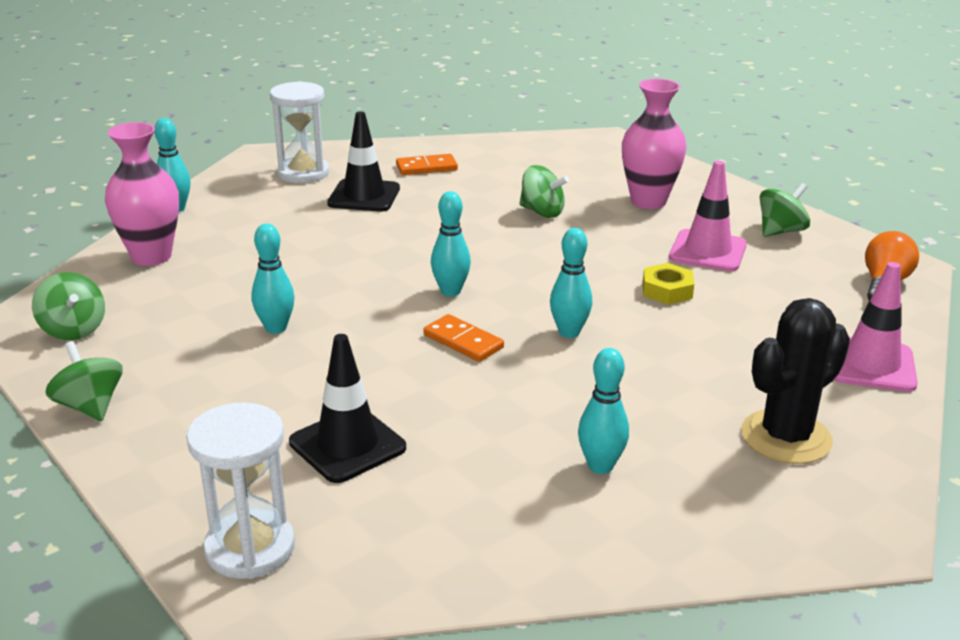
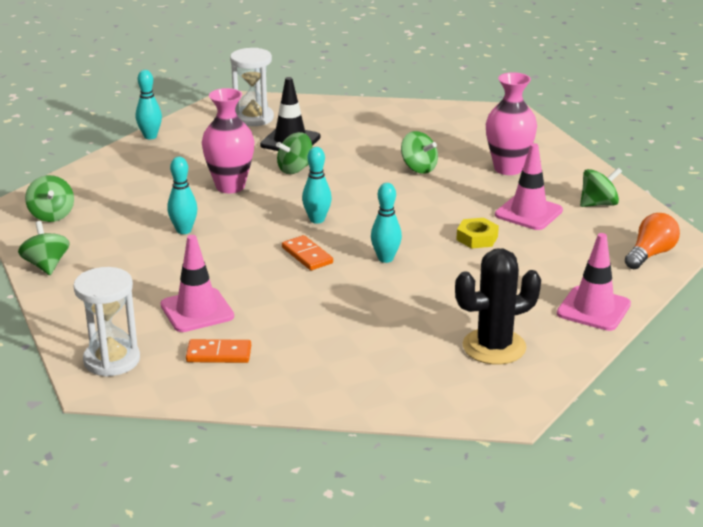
camera: 15 degrees right, 0 degrees up
pink vase [105,122,179,266] -> pink vase moved to [202,88,255,193]
black traffic cone [289,334,406,483] -> pink traffic cone [160,235,234,332]
orange domino [396,154,458,175] -> orange domino moved to [186,339,251,363]
turquoise bowling pin [578,348,629,474] -> none
none -> green spinning top [276,132,312,174]

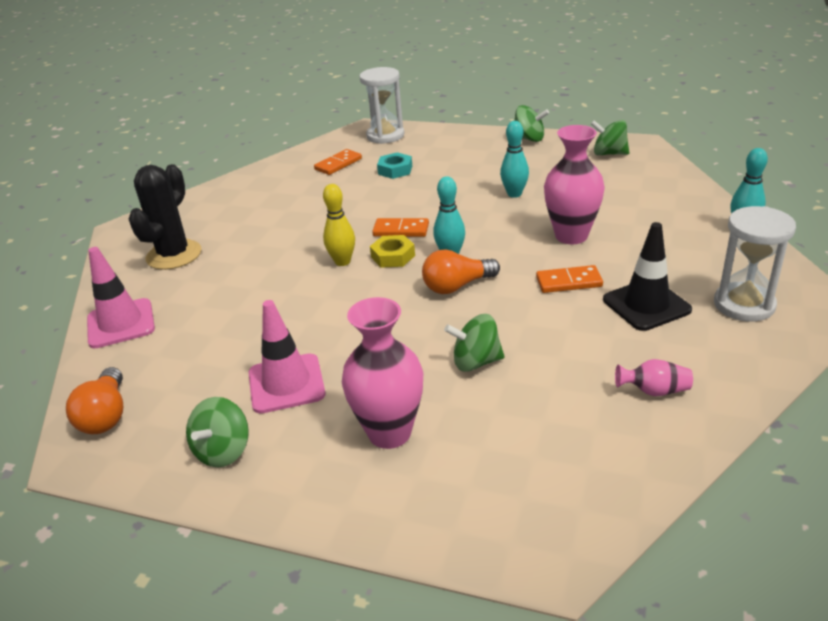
camera: 135 degrees right, 5 degrees up
pink traffic cone [160,235,234,332] -> turquoise nut [377,152,412,179]
green spinning top [276,132,312,174] -> orange domino [536,265,603,293]
turquoise bowling pin [371,183,402,263] -> yellow bowling pin [323,184,355,266]
yellow nut [456,218,499,248] -> yellow nut moved to [370,235,415,268]
none -> orange light bulb [422,249,500,294]
none -> pink vase [615,359,693,396]

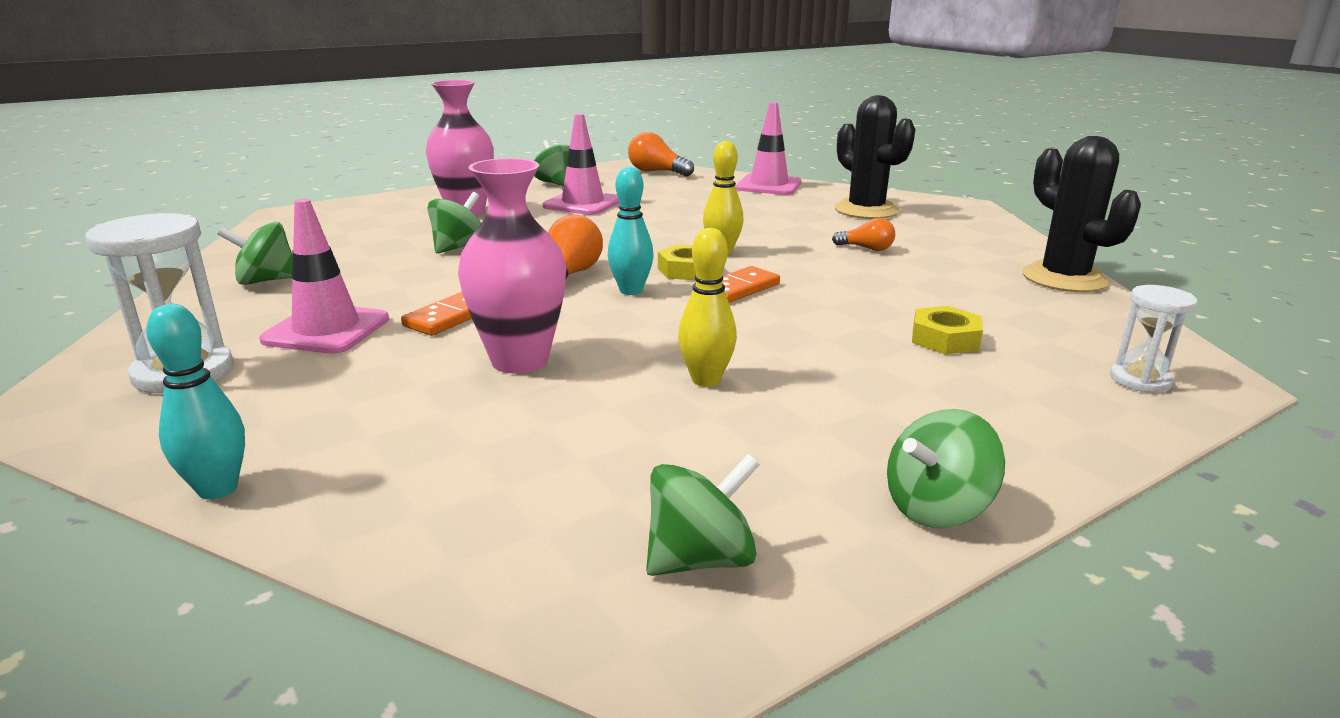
camera: 125 degrees right, 10 degrees down
orange domino [314,149,362,175] -> none
white hourglass [359,67,404,144] -> white hourglass [1110,285,1197,393], size x0.61
turquoise nut [377,152,412,179] -> yellow nut [912,306,983,355]
turquoise bowling pin [500,121,529,198] -> yellow bowling pin [678,228,737,387]
black traffic cone [603,222,692,331] -> pink traffic cone [259,199,389,354]
pink vase [615,359,693,396] -> green spinning top [218,222,292,285]
none -> orange light bulb [832,218,895,251]
none -> black cactus [1022,136,1141,292]

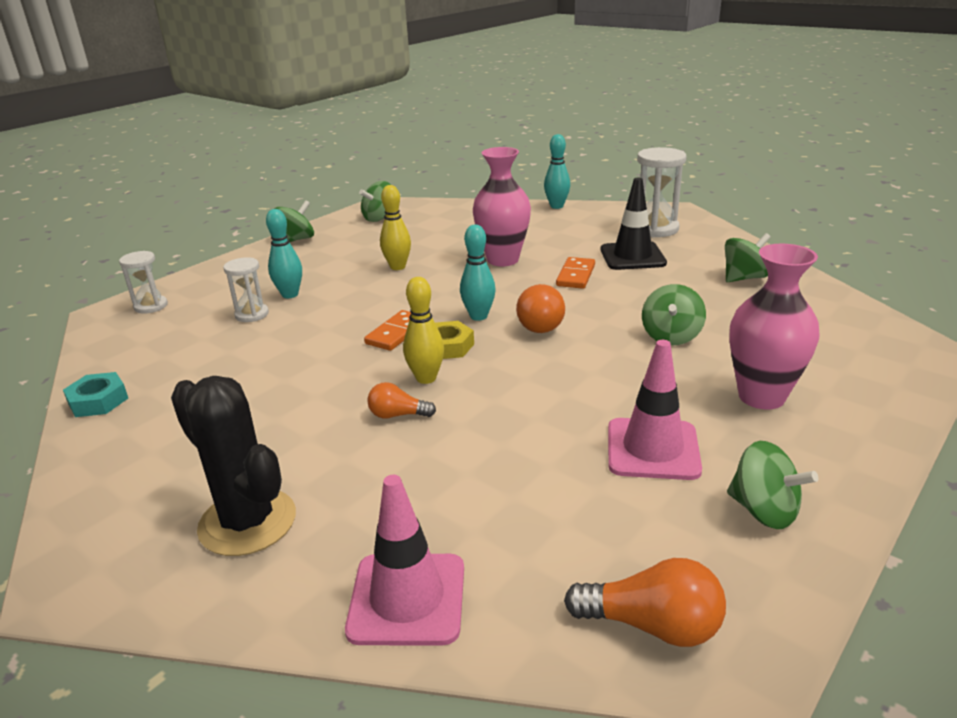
camera: 165 degrees right, 5 degrees up
pink traffic cone [259,199,389,354] -> black traffic cone [601,178,667,270]
orange light bulb [832,218,895,251] -> orange light bulb moved to [367,382,436,419]
yellow nut [912,306,983,355] -> white hourglass [223,257,269,322]
black cactus [1022,136,1141,292] -> turquoise nut [63,372,128,417]
none -> turquoise bowling pin [266,209,302,298]

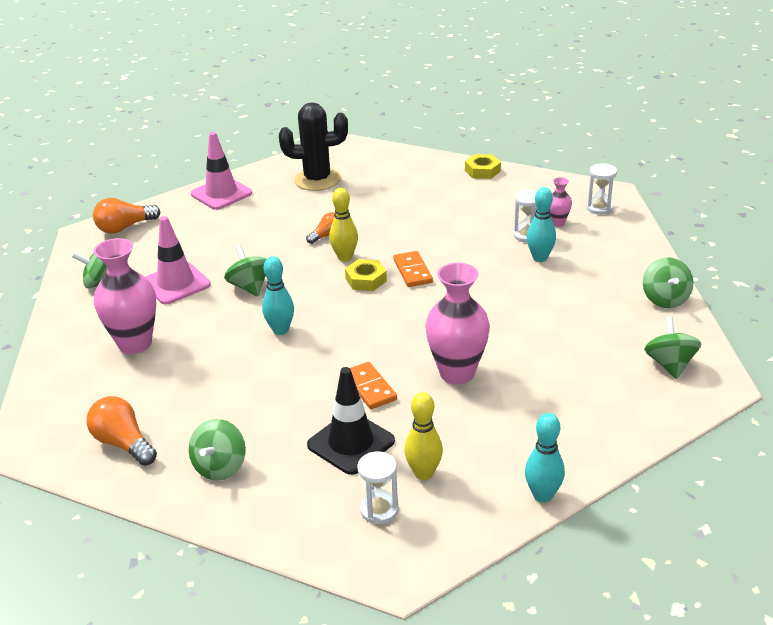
camera: 135 degrees right, 5 degrees up
turquoise nut [63,372,128,417] -> yellow nut [465,154,501,179]
yellow bowling pin [380,185,411,270] -> yellow bowling pin moved to [404,392,443,480]
turquoise bowling pin [460,225,496,321] -> turquoise bowling pin moved to [262,256,294,335]
orange light bulb [516,284,565,333] -> orange light bulb moved to [87,396,157,466]
white hourglass [637,147,687,237] -> white hourglass [357,451,399,524], size x0.61
green spinning top [642,284,706,345] -> green spinning top moved to [224,245,267,297]
none -> pink vase [550,177,572,227]

